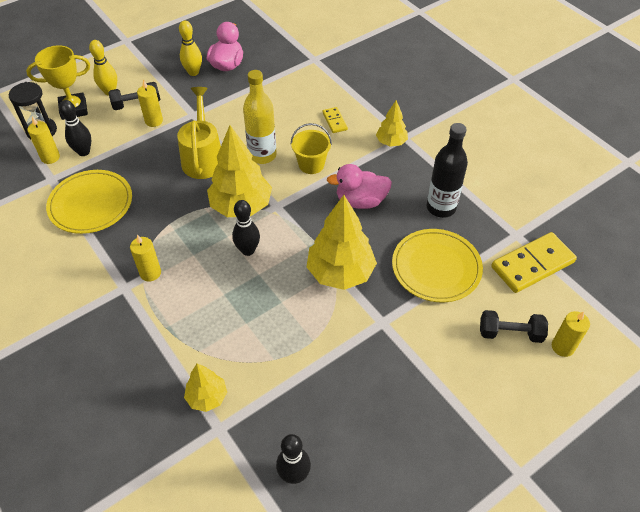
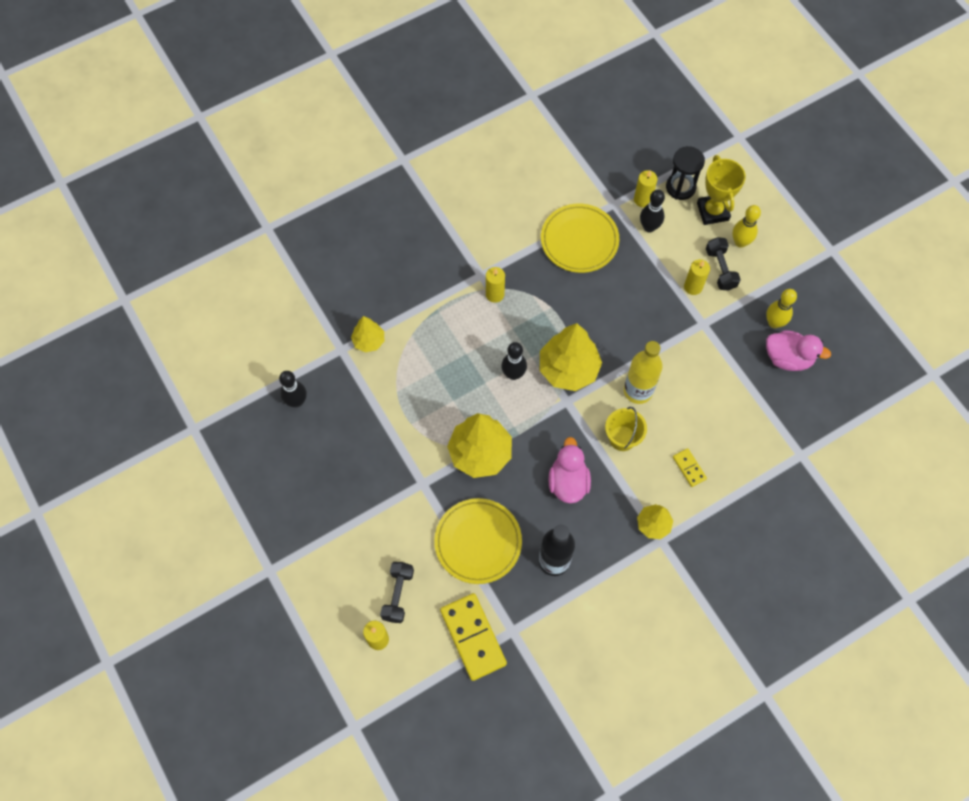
camera: 95 degrees right, 15 degrees up
yellow watering can [177,87,221,179] -> none
yellow domino [323,107,348,133] -> yellow domino turned 75 degrees clockwise [673,448,707,487]

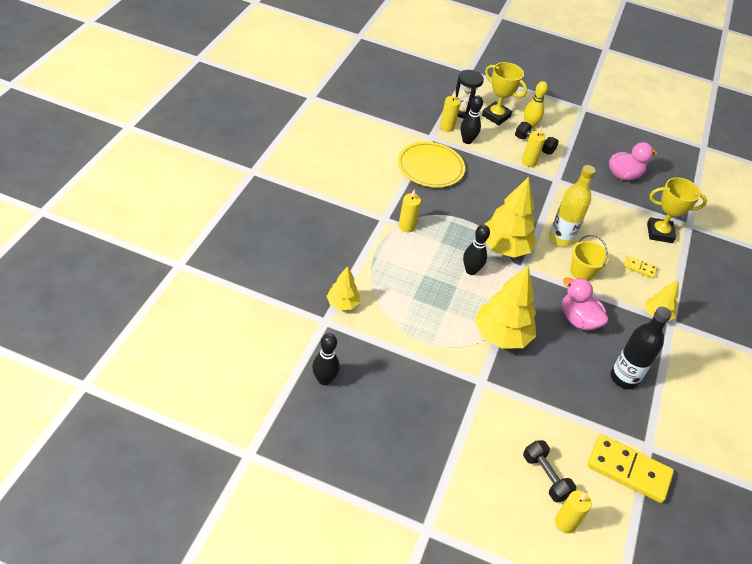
camera: 45 degrees left, 20 degrees down
yellow plate [434,498,522,584] -> none
yellow bowling pin [766,289,797,328] -> none
none -> yellow trophy [647,177,707,243]

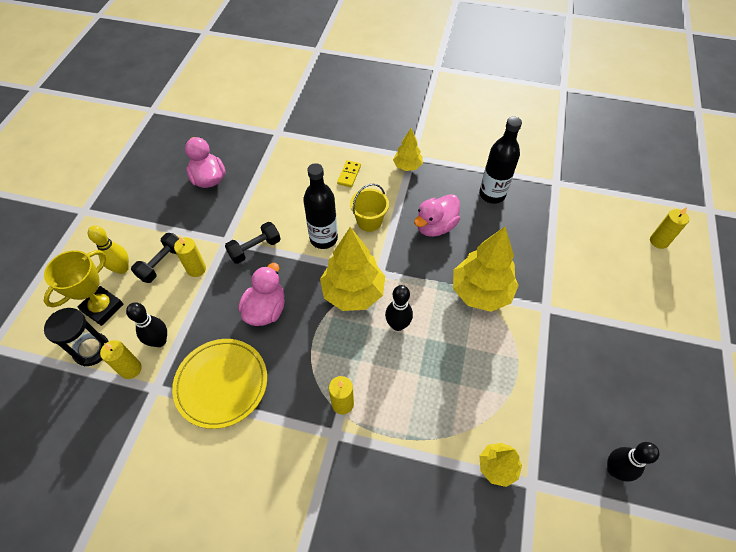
camera: 90 degrees left, 10 degrees up
black dumbbell [523,440,576,502] -> black dumbbell moved to [225,222,281,264]
yellow bottle [549,165,596,246] -> black bottle [303,163,338,249]
yellow domino [587,434,674,503] -> none
yellow trophy [647,177,707,243] -> none
none -> pink duck [238,263,285,326]

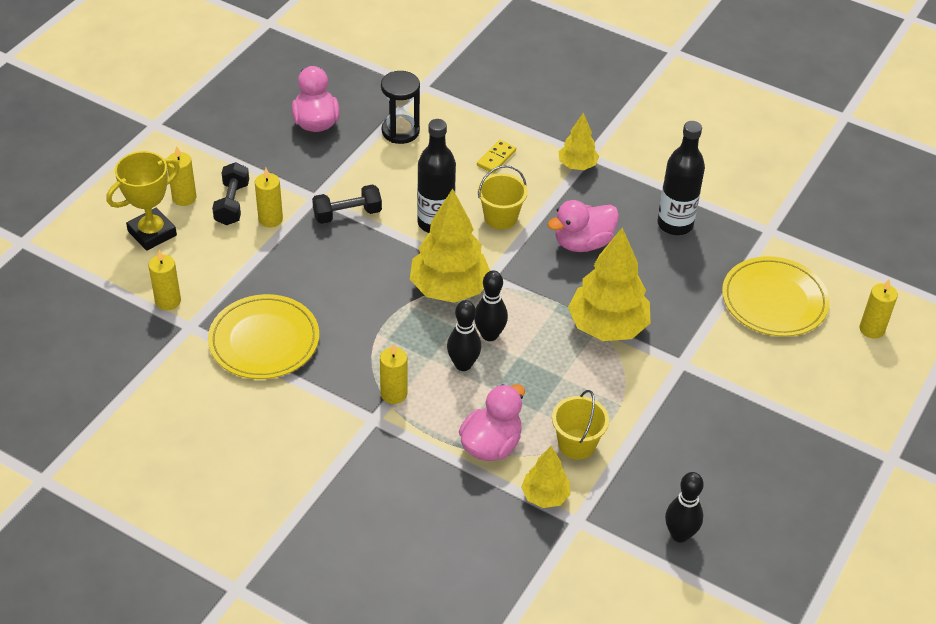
camera: 15 degrees right, 10 degrees down
black hourglass [44,308,109,366] -> black hourglass moved to [381,71,420,144]
yellow bowling pin [88,225,129,274] -> yellow candle [167,146,197,206]
black bowling pin [126,302,167,347] -> black bowling pin moved to [447,300,481,371]
black dumbbell [131,233,179,283] -> black dumbbell turned 45 degrees counterclockwise [212,162,249,225]
pink duck [238,263,285,326] -> pink duck moved to [459,384,525,461]
none -> yellow bucket [552,390,609,460]
none -> yellow plate [722,256,830,337]

